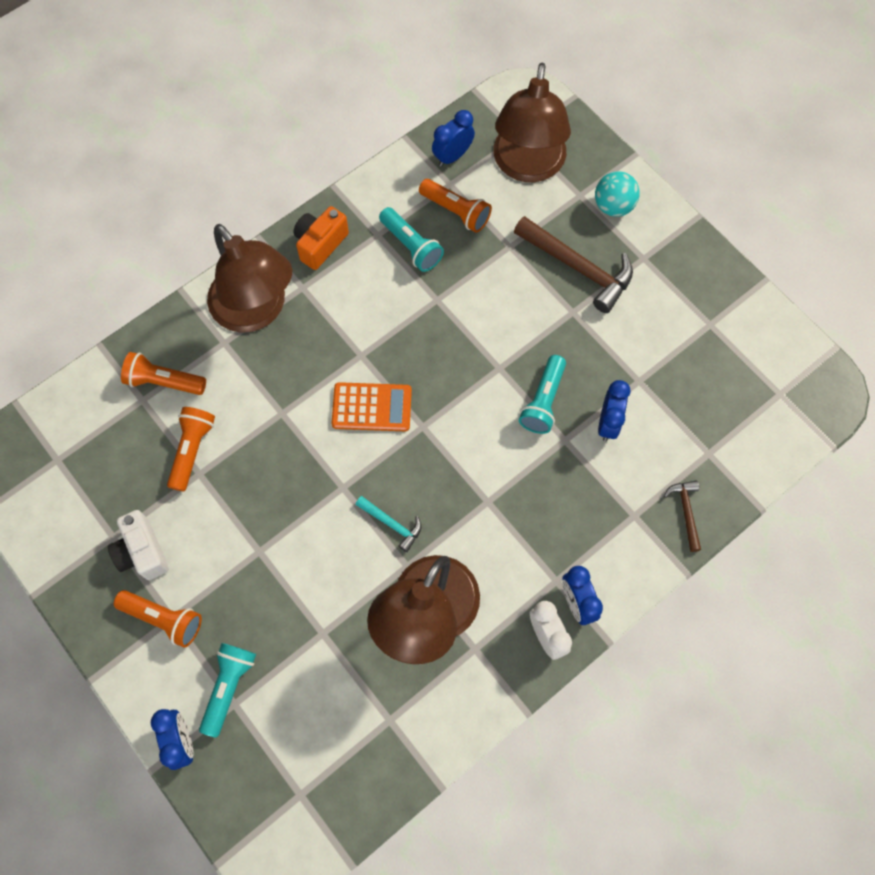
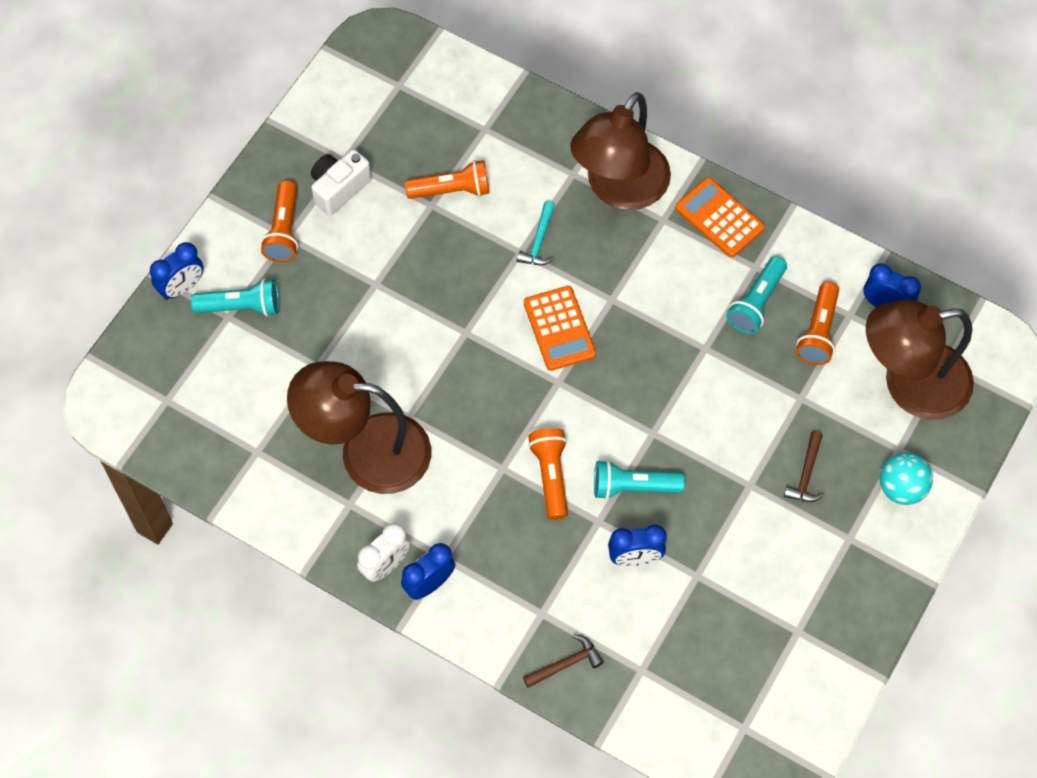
camera: 70 degrees right, 5 degrees down
orange flashlight [121,352,206,395] -> orange flashlight moved to [528,428,568,520]
orange camera [293,206,349,270] -> orange calculator [675,177,765,258]
turquoise hammer [355,496,421,552] -> turquoise hammer moved to [517,201,555,265]
brown hammer [514,216,633,313] -> brown hammer [784,432,824,502], size x0.51

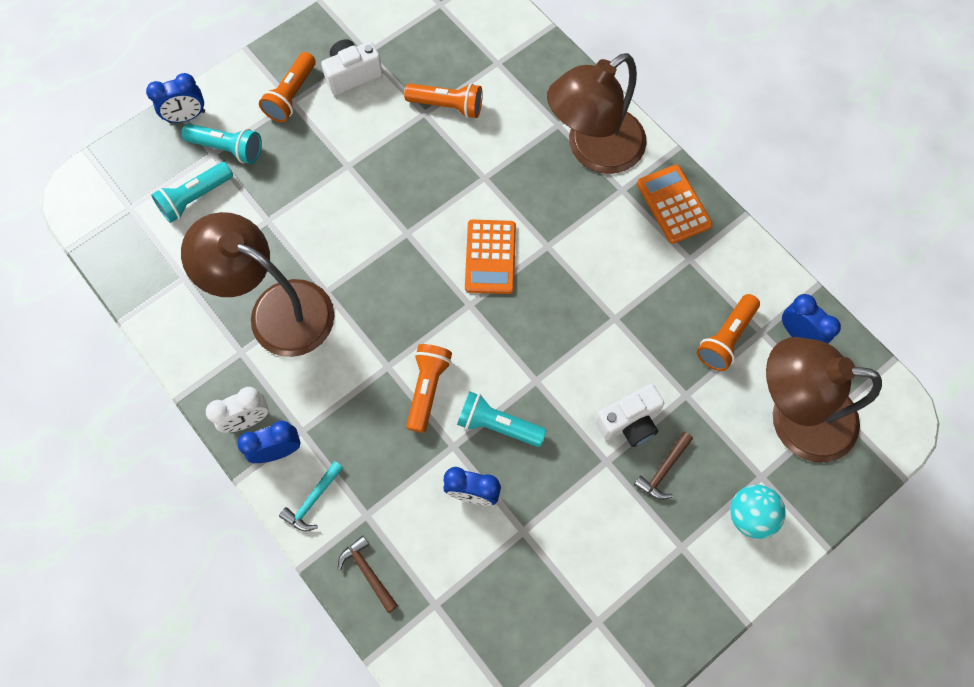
camera: 20 degrees right, 5 degrees up
turquoise hammer [517,201,555,265] -> turquoise hammer moved to [279,461,343,531]
brown hammer [523,634,603,688] -> brown hammer turned 120 degrees counterclockwise [338,535,398,613]
turquoise flashlight [726,256,787,334] -> turquoise flashlight moved to [151,162,233,223]
none -> white camera [595,384,664,447]

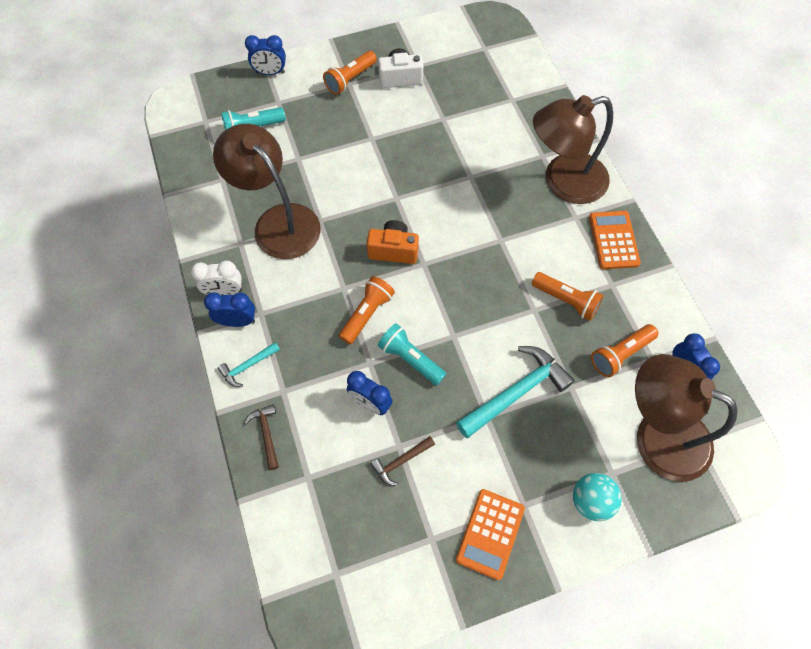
camera: 20 degrees right, 5 degrees down
turquoise flashlight [181,124,262,164] -> none
orange flashlight [404,83,483,118] -> orange flashlight moved to [532,272,604,321]
orange calculator [465,220,516,294] -> orange calculator moved to [456,489,525,580]
white camera [595,384,664,447] -> turquoise hammer [456,346,575,438]
brown hammer [634,432,693,500] -> brown hammer moved to [371,436,435,486]
none -> orange camera [367,220,419,264]

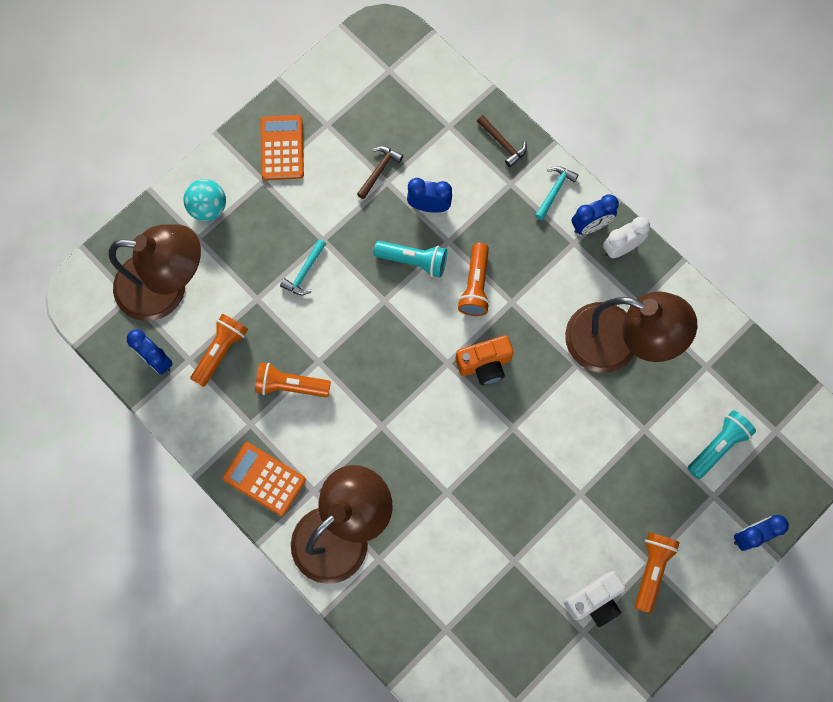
camera: 155 degrees right, 10 degrees up
turquoise hammer [456,346,575,438] -> turquoise hammer [280,239,326,295], size x0.51
orange calculator [589,211,641,269] -> orange calculator turned 150 degrees clockwise [223,442,306,516]

